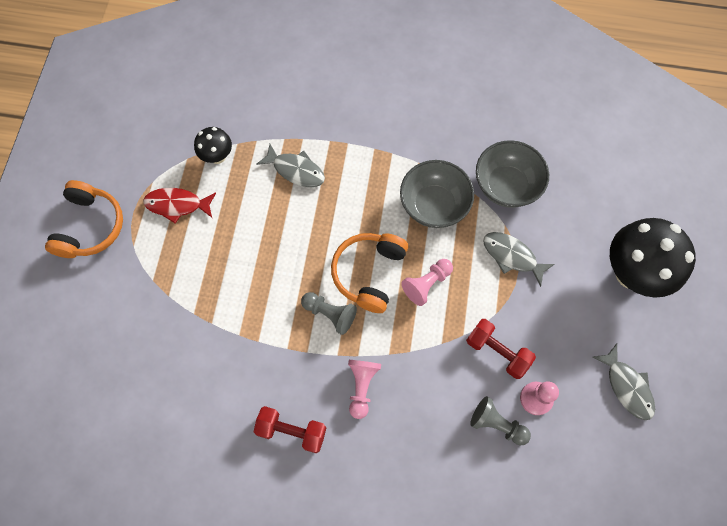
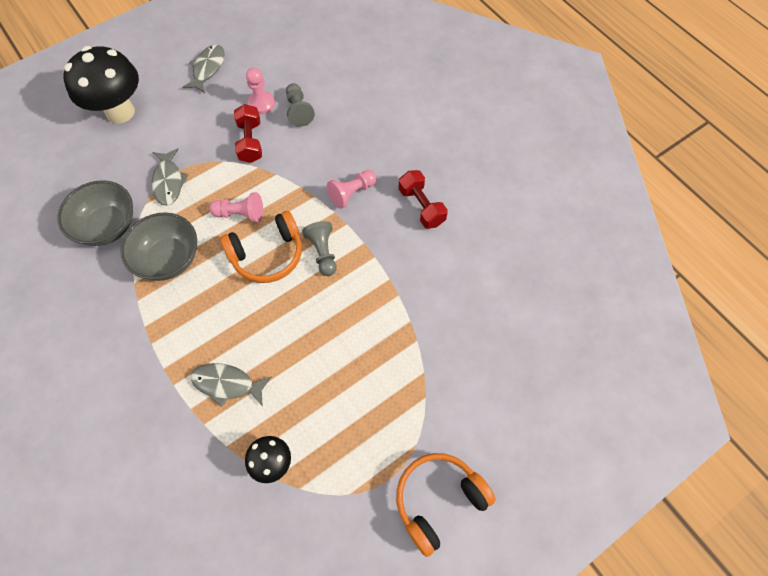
camera: 135 degrees left, 5 degrees down
red fish [143,188,216,224] -> none
grey fish [256,144,325,187] -> grey fish turned 60 degrees counterclockwise [191,363,271,407]

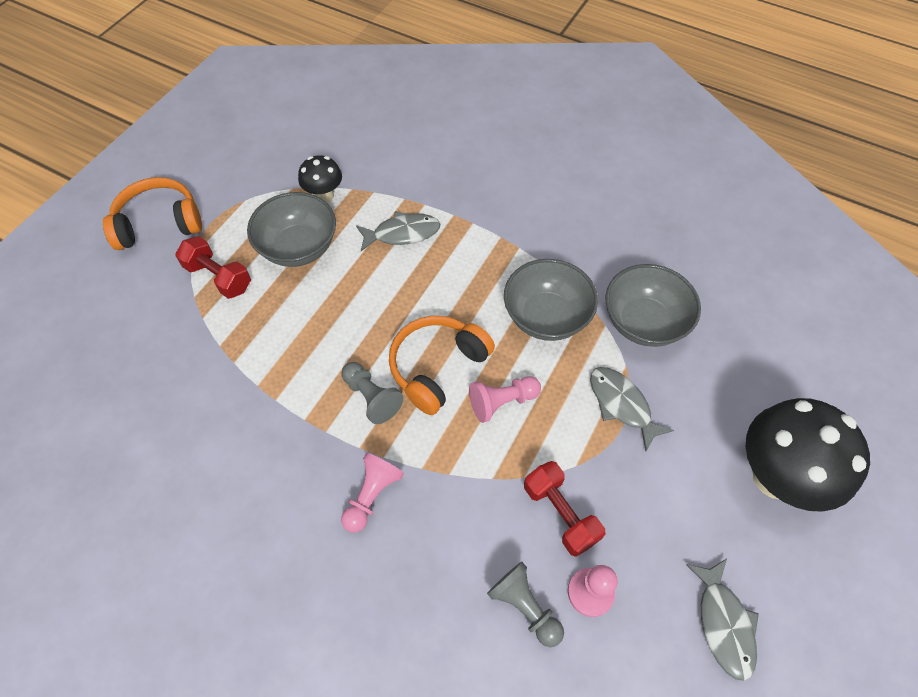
camera: 155 degrees right, 5 degrees down
orange headphones [396,453,496,557] -> orange headphones turned 135 degrees counterclockwise [103,177,202,250]
red dumbbell [399,170,448,229] -> red dumbbell moved to [175,236,251,299]
none -> grey bowl [247,192,336,267]

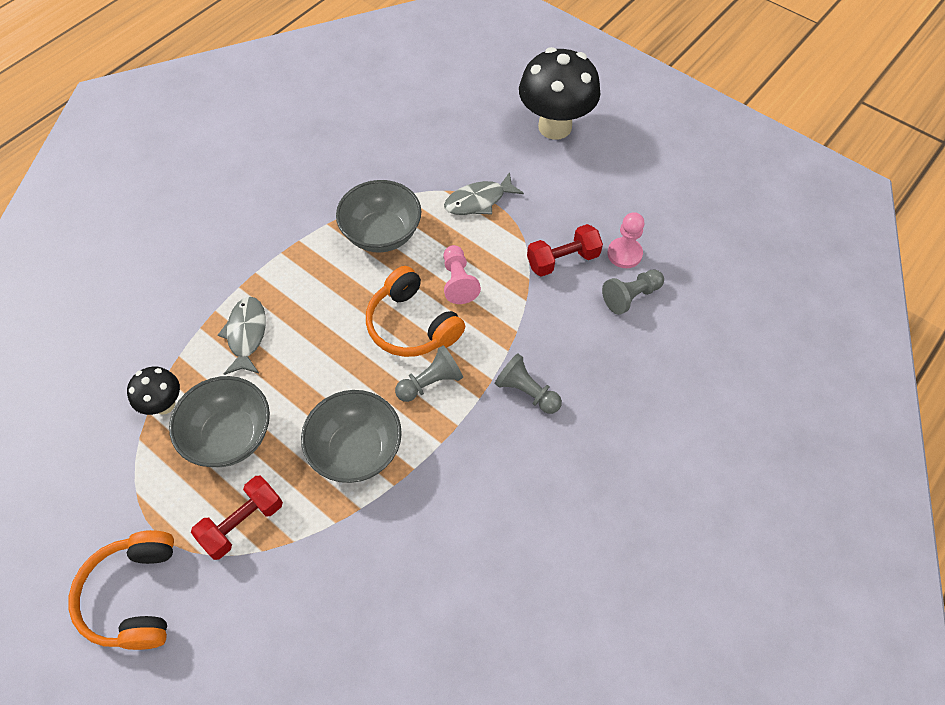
camera: 80 degrees left, 0 degrees up
pink pawn [341,453,404,533] -> grey pawn [495,353,562,414]
grey bowl [606,264,701,347] -> grey bowl moved to [301,390,402,483]
grey fish [686,559,759,681] -> none

